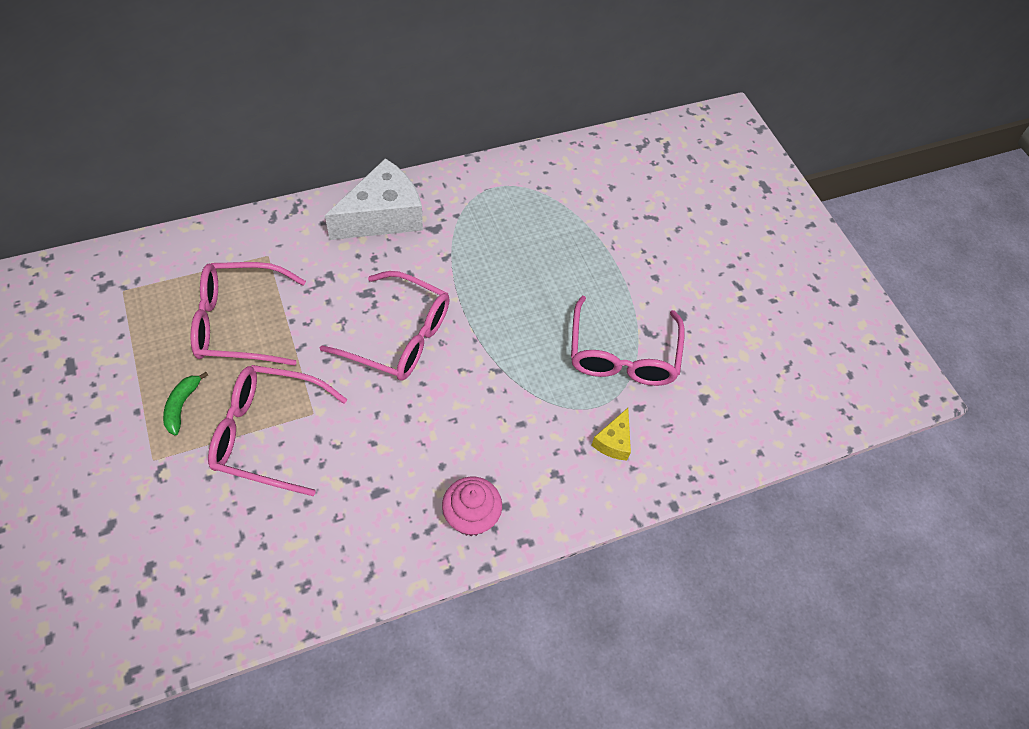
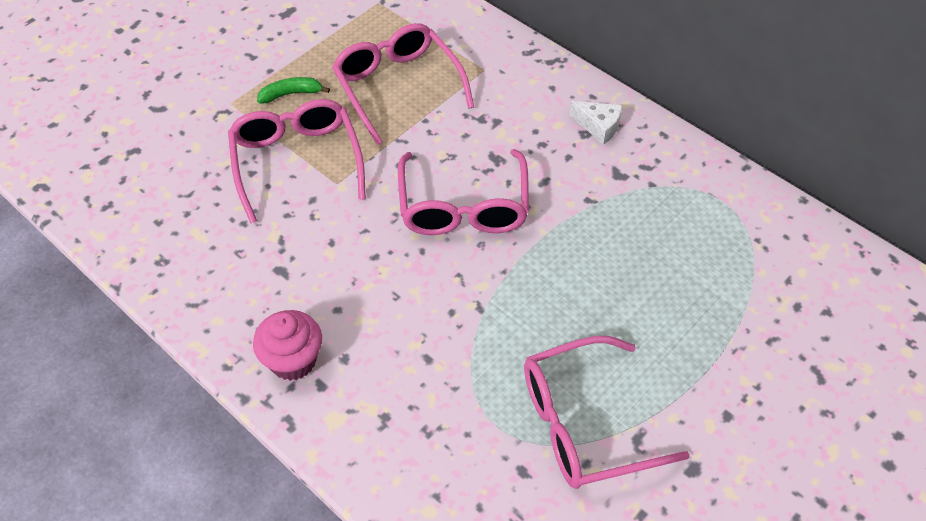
camera: 70 degrees right, 5 degrees down
white cheese [325,158,423,240] -> white cheese [570,101,622,145], size x0.47
yellow cheese [591,408,631,461] -> none

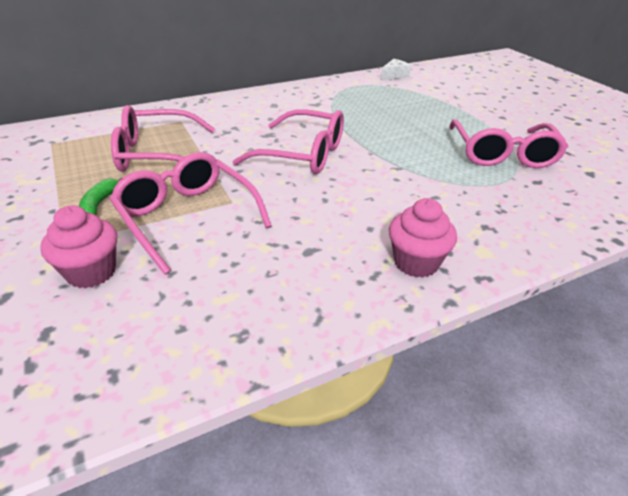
camera: 70 degrees left, 15 degrees down
pink glasses [228,99,366,224] -> pink glasses turned 45 degrees clockwise [110,152,272,275]
white cheese [570,101,622,145] -> white cheese moved to [381,59,411,80]
none -> pink cupcake [40,205,117,288]

